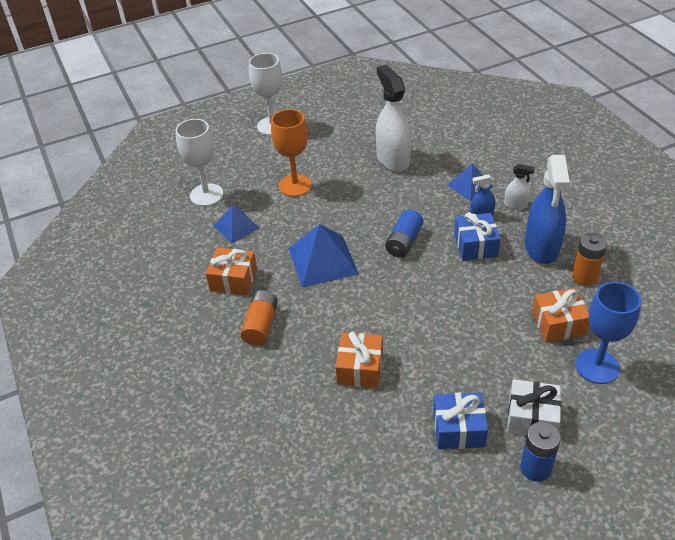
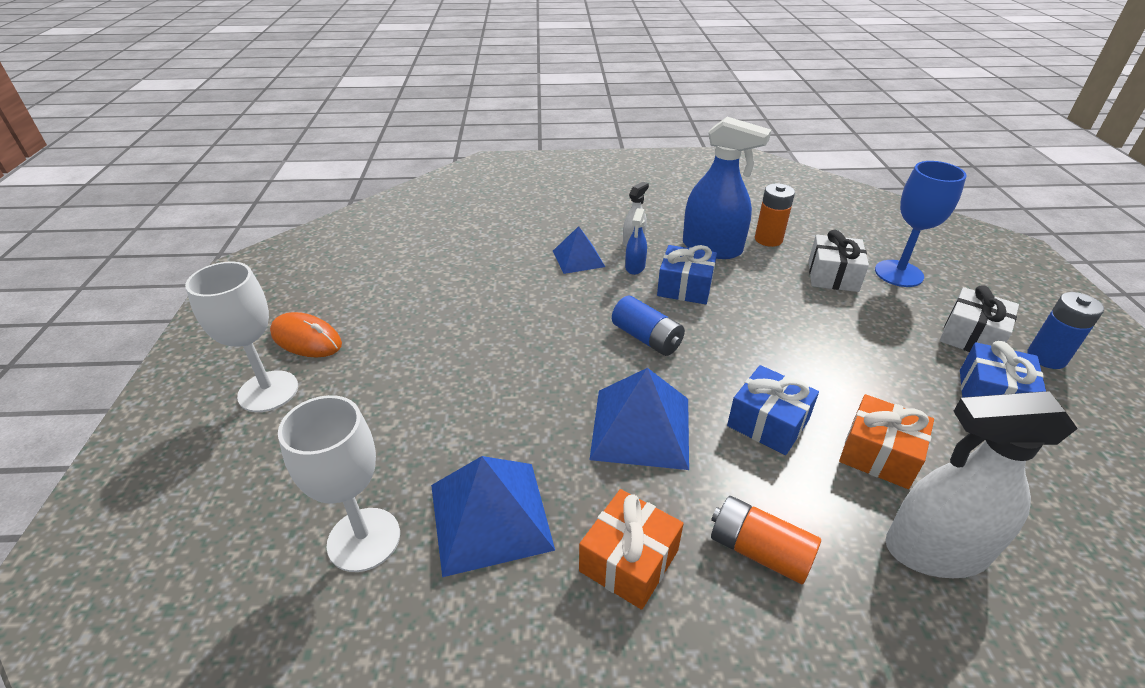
camera: 70 degrees left, 5 degrees down
blue pyramid [214,205,260,244] -> blue pyramid [431,456,555,577], size x1.61
orange goblet [271,109,312,197] -> none
white spray bottle [376,65,411,172] -> white spray bottle moved to [885,391,1078,578]
orange gift [532,288,589,343] -> white gift [809,230,869,292]
none -> orange mouse [270,312,342,357]
none -> blue gift [727,365,819,455]

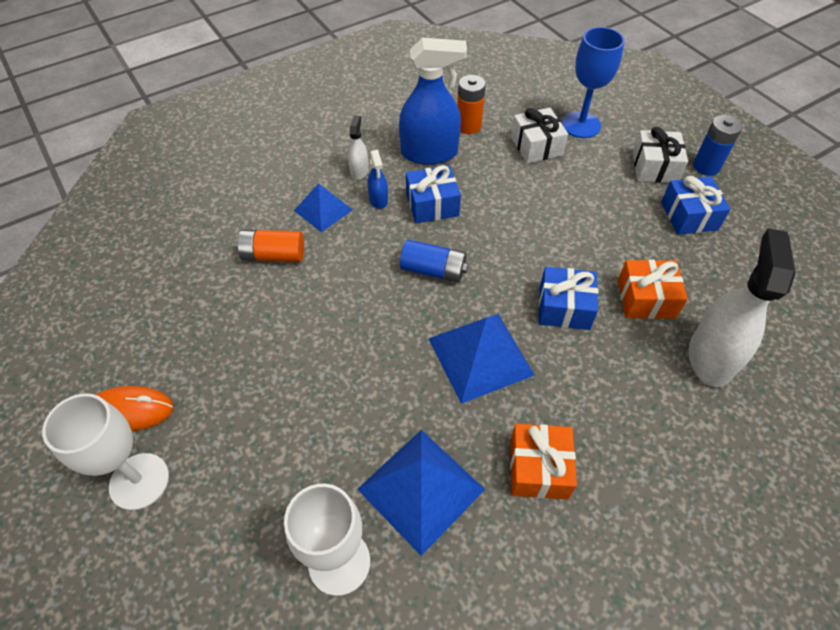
camera: 30 degrees left, 15 degrees up
orange battery [711,496,821,584] -> orange battery moved to [236,230,304,262]
white spray bottle [885,391,1078,578] -> white spray bottle turned 135 degrees clockwise [689,228,796,387]

